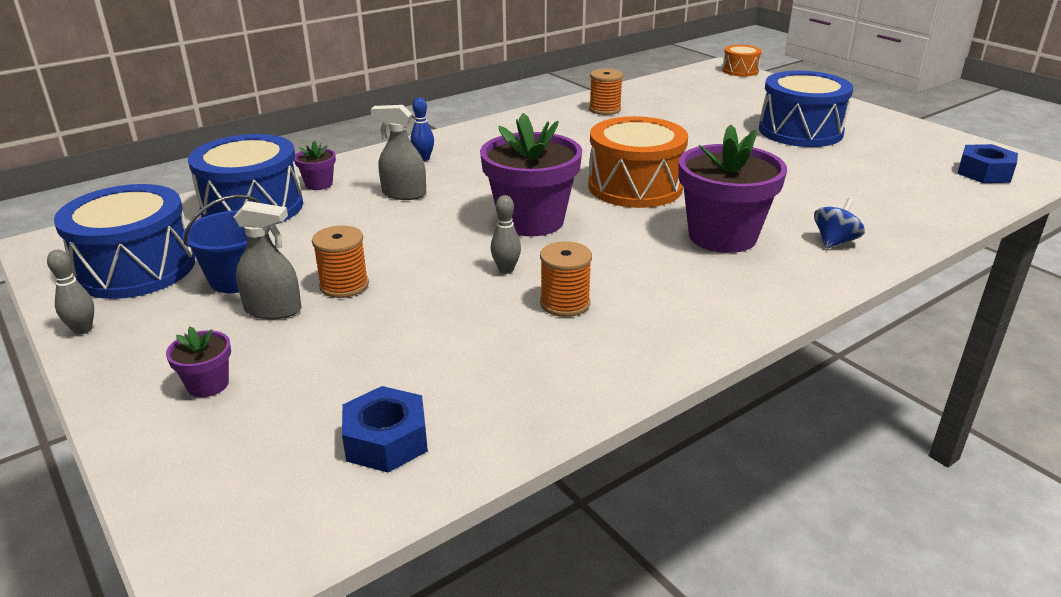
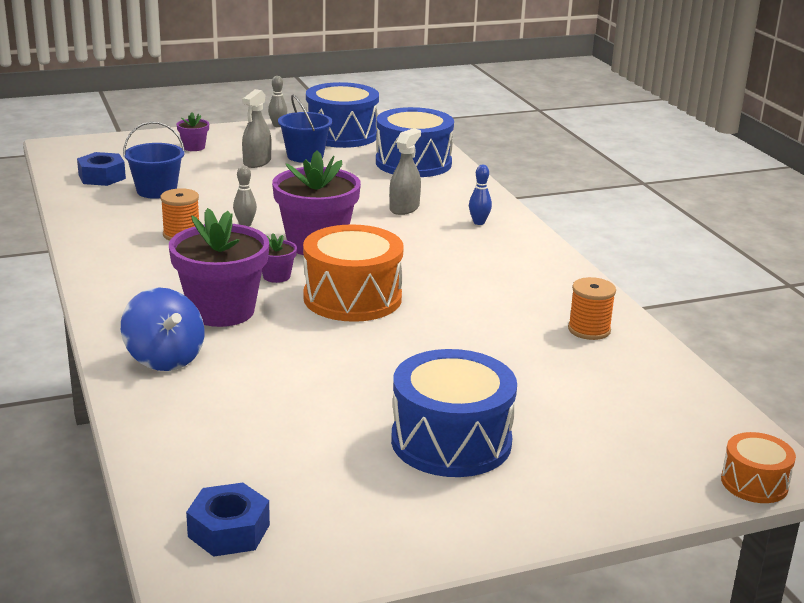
camera: 105 degrees right, 5 degrees down
purple flower pot [294,141,336,190] -> purple flower pot moved to [262,233,297,283]
orange spool [312,225,369,298] -> none
blue spinning top [814,198,865,249] -> blue spinning top [121,288,204,371], size x1.62
none -> blue bucket [123,121,185,199]

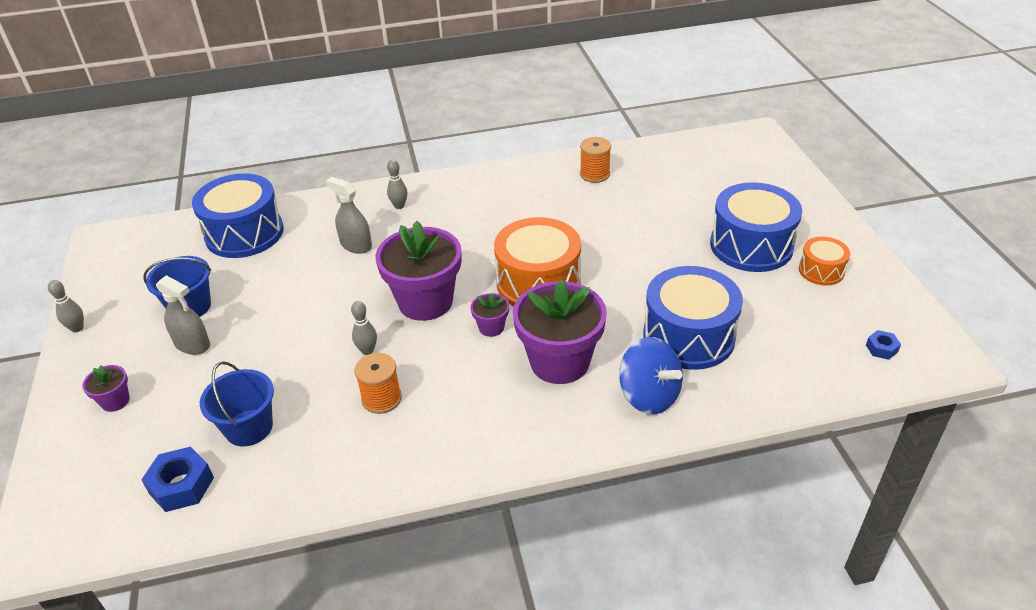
camera: 80 degrees left, 15 degrees up
blue spinning top [121,288,204,371] -> blue spinning top turned 75 degrees clockwise [619,337,683,414]
blue nut [186,483,270,557] -> blue nut [866,330,901,360], size x0.55
blue drum [306,82,379,148] -> blue drum moved to [643,266,743,370]
blue bowling pin [469,165,492,225] -> grey bowling pin [387,159,407,209]
orange drum [721,432,796,503] -> orange drum moved to [799,237,850,286]

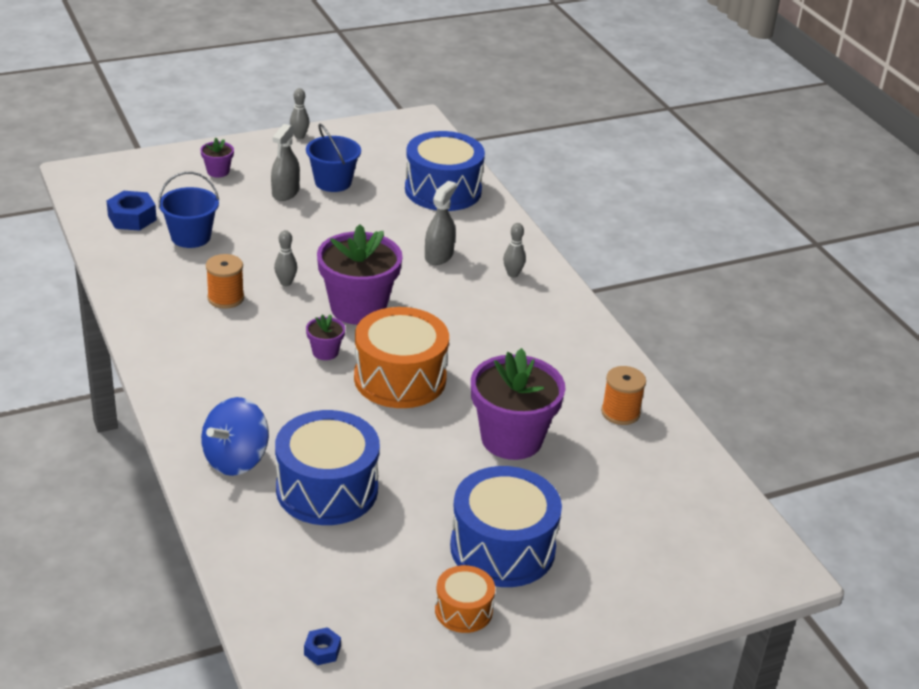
camera: 75 degrees right, 5 degrees down
purple flower pot [513,280,607,384] -> purple flower pot moved to [471,348,565,460]

